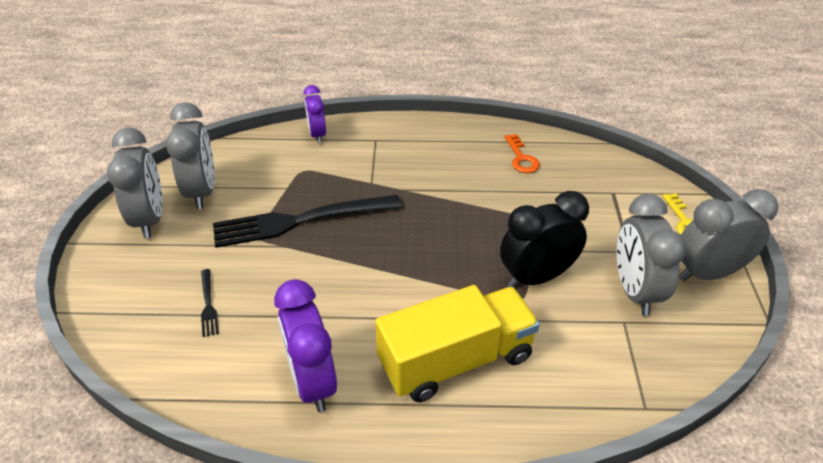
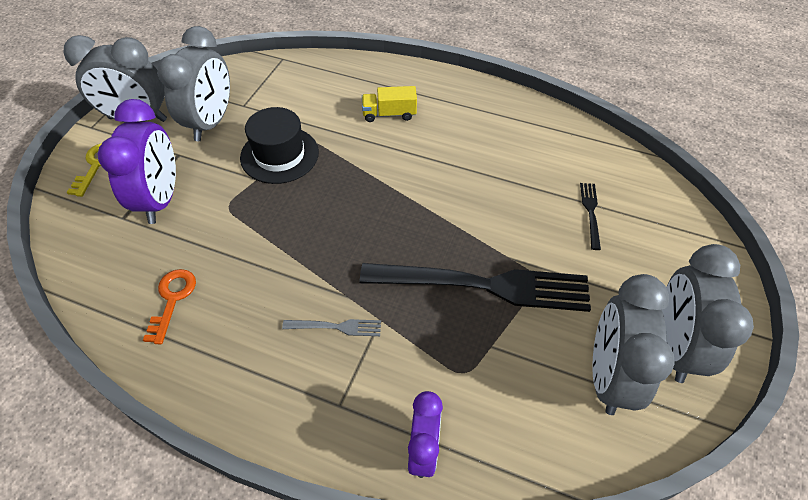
camera: 160 degrees left, 10 degrees up
purple clock [274,279,337,412] -> purple clock moved to [97,99,176,224]
yellow truck [375,285,540,402] -> yellow truck [362,86,417,122], size x0.44
black clock [500,191,589,287] -> black hat [240,107,319,184]
none -> grey fork [282,319,381,336]

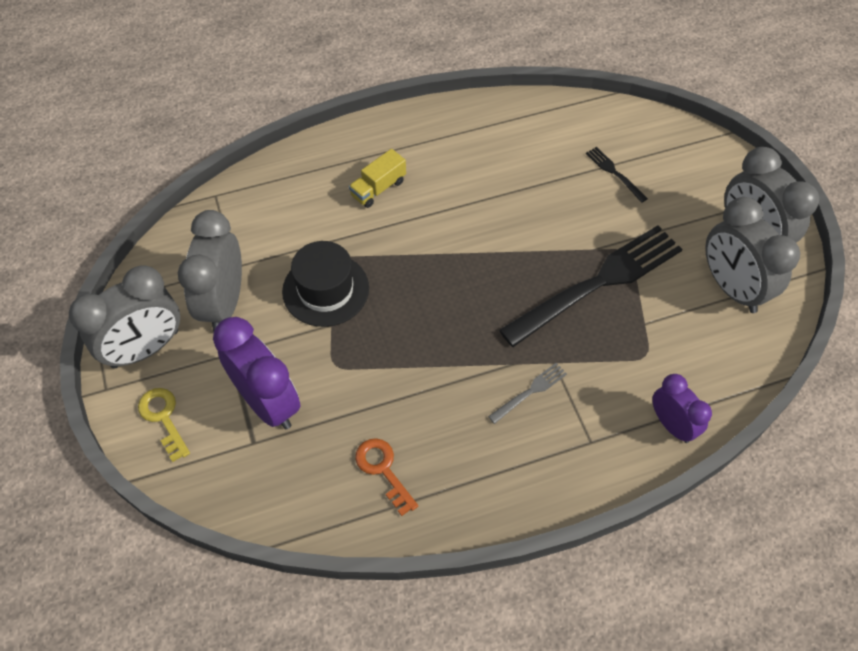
camera: 40 degrees left, 5 degrees up
grey clock [157,26,230,141] -> grey clock turned 150 degrees counterclockwise [178,210,242,332]

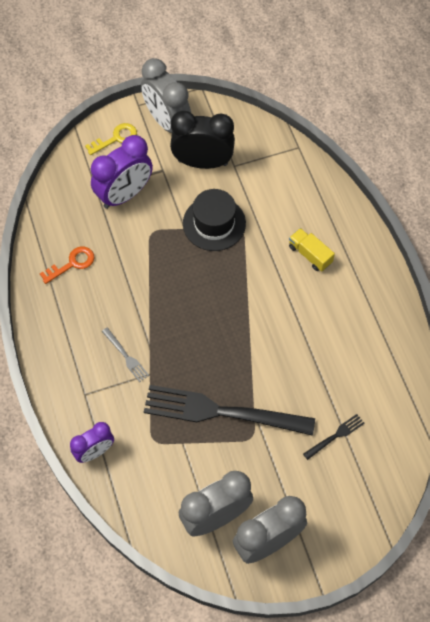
camera: 90 degrees right, 5 degrees up
grey clock [178,210,242,332] -> black clock [170,111,235,169]
black fork [499,225,682,347] -> black fork turned 135 degrees clockwise [144,385,315,436]

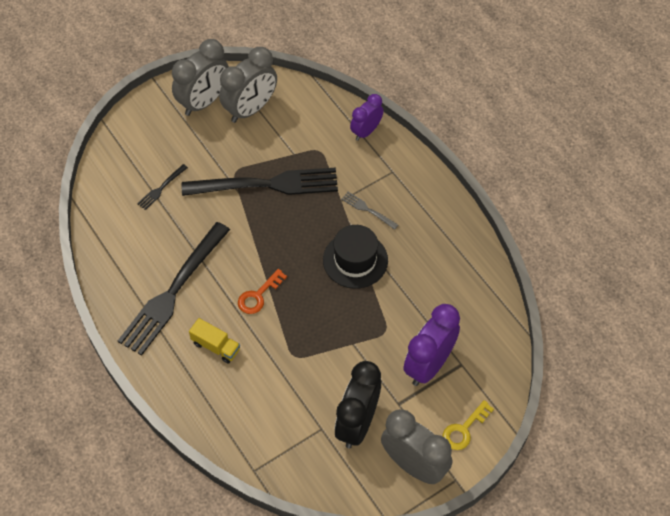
camera: 165 degrees right, 5 degrees down
orange key [40,246,94,284] -> orange key moved to [238,269,287,314]
black clock [170,111,235,169] -> black clock turned 120 degrees clockwise [334,361,381,449]
black hat [183,189,246,251] -> black hat moved to [323,225,388,289]
none -> black fork [118,222,230,356]

